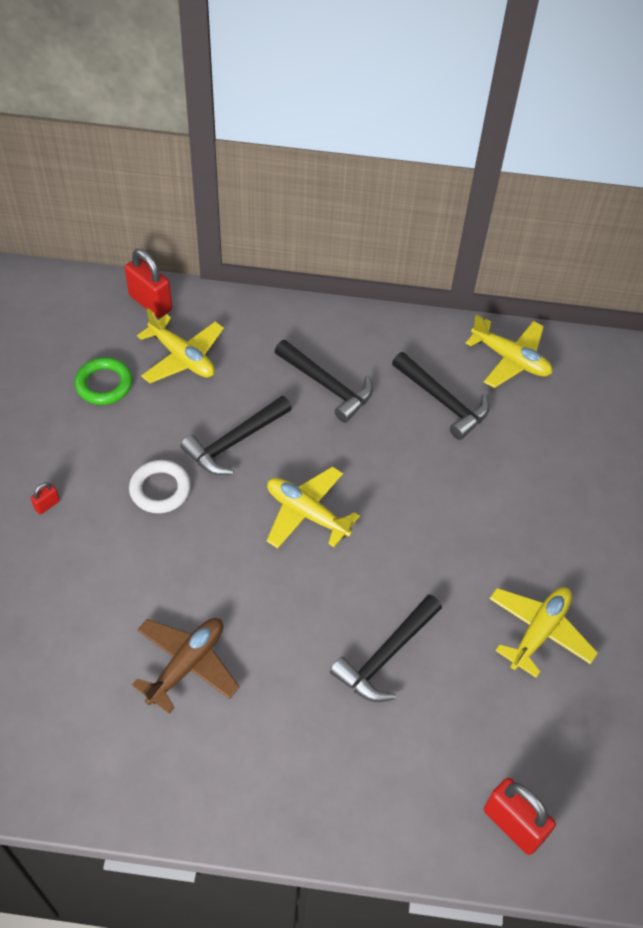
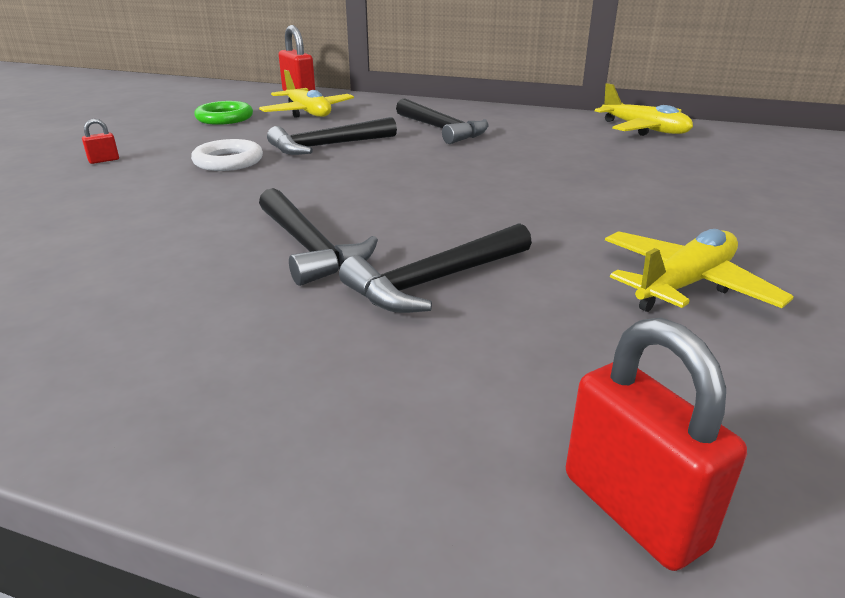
camera: 15 degrees right, 25 degrees down
brown plane [132,618,240,713] -> none
yellow plane [267,466,360,549] -> none
black hammer [392,352,490,440] -> black hammer moved to [259,188,378,286]

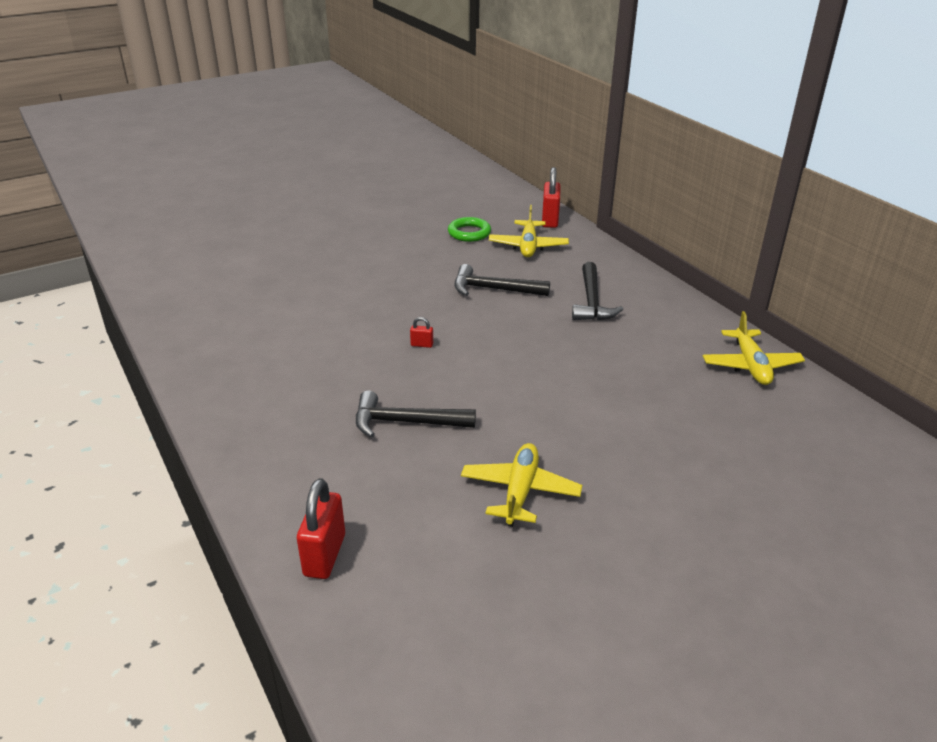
camera: 40 degrees right, 5 degrees up
red padlock [82,119,119,164] -> red padlock moved to [410,317,433,348]
white ring [191,139,263,171] -> none
black hammer [259,188,378,286] -> none
yellow plane [605,229,794,312] -> yellow plane turned 75 degrees counterclockwise [461,443,582,527]

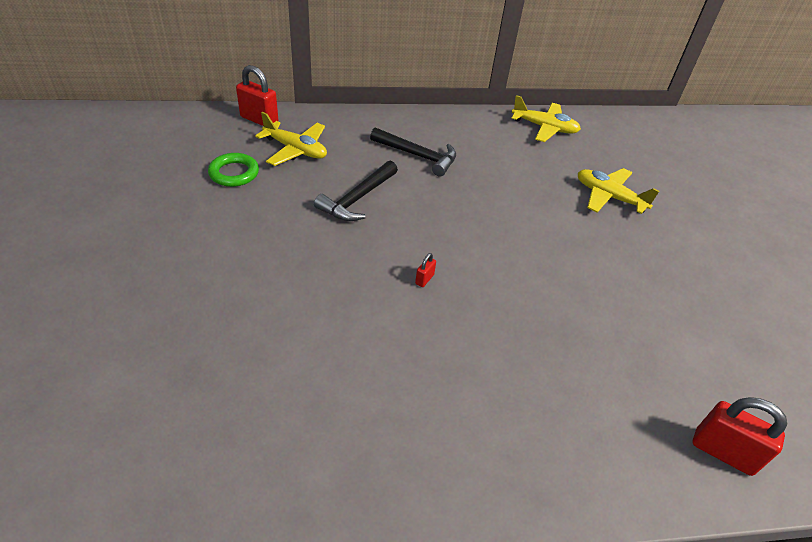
camera: 70 degrees left, 10 degrees up
black hammer [356,390,476,438] -> none
yellow plane [461,443,582,527] -> yellow plane moved to [578,168,659,214]

